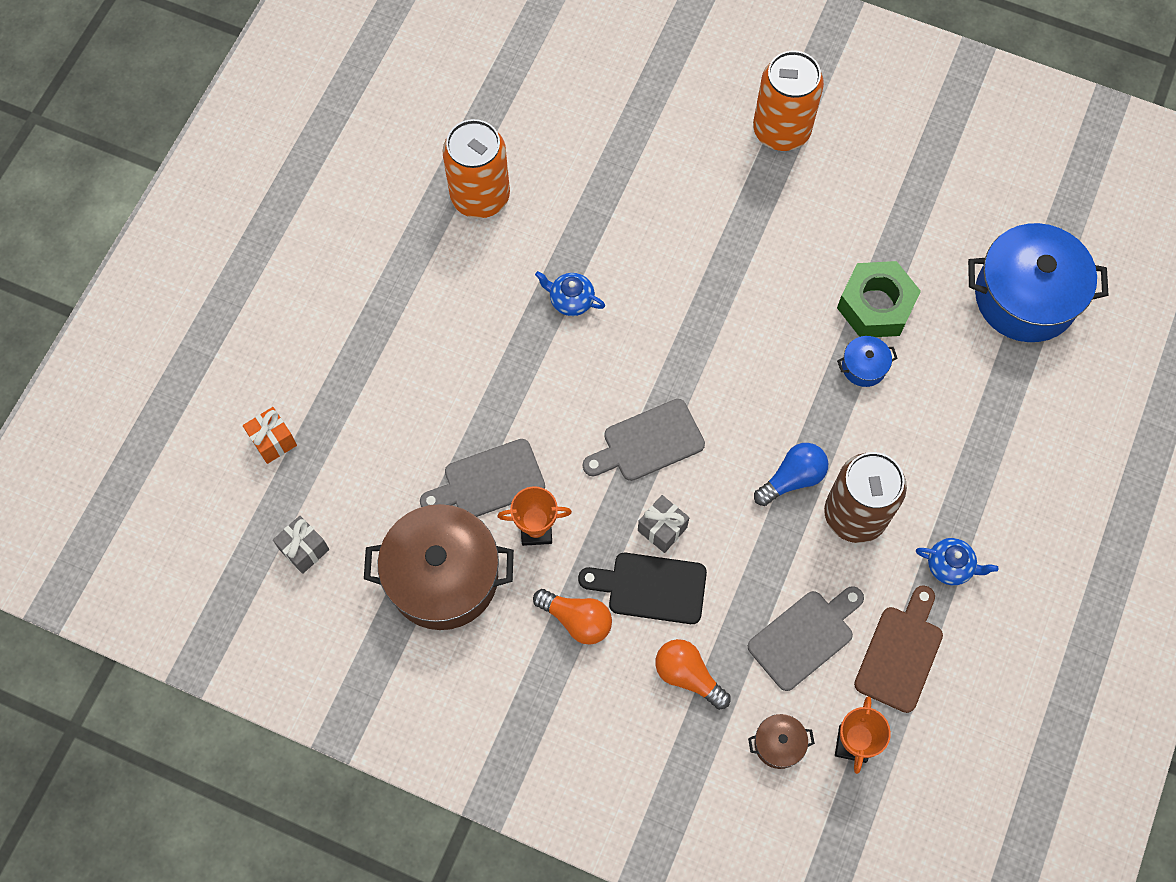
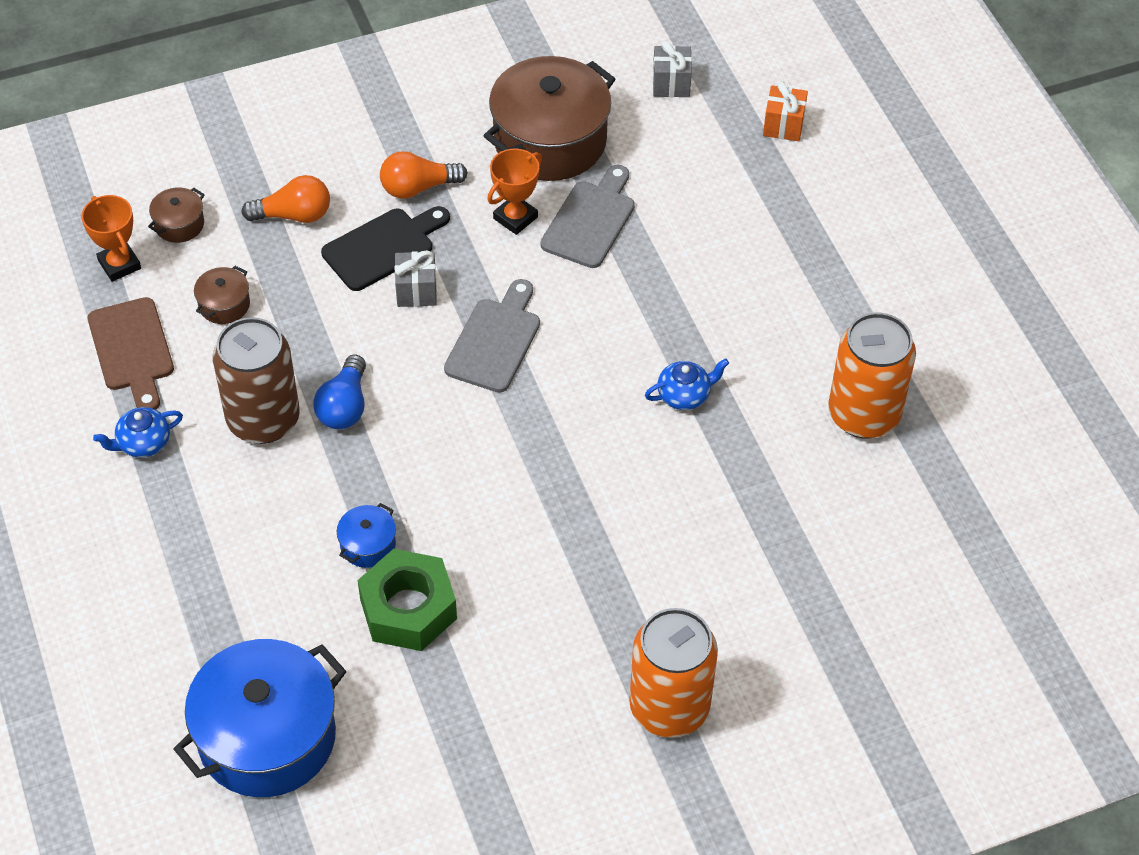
camera: 135 degrees right, 15 degrees down
grey cutting board [748,586,864,691] -> brown pot [194,266,250,324]

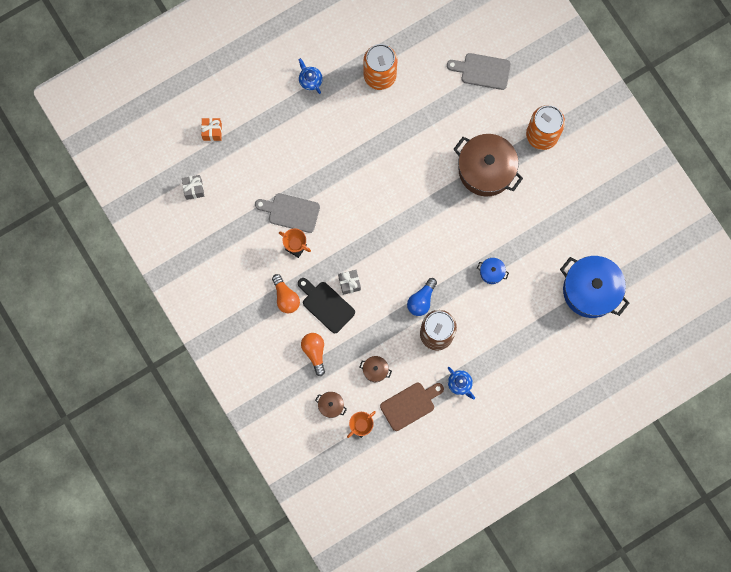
camera: 100 degrees left, 25 degrees up
blue light bulb [313,355,366,429] -> blue light bulb turned 120 degrees clockwise [407,278,437,316]
green nut [358,549,457,651] -> none
grey cutting board [444,279,540,393] -> grey cutting board moved to [447,53,511,90]
brown pot [484,56,615,181] -> brown pot moved to [454,134,523,196]
blue teapot [645,358,729,410] -> blue teapot moved to [299,58,323,94]

